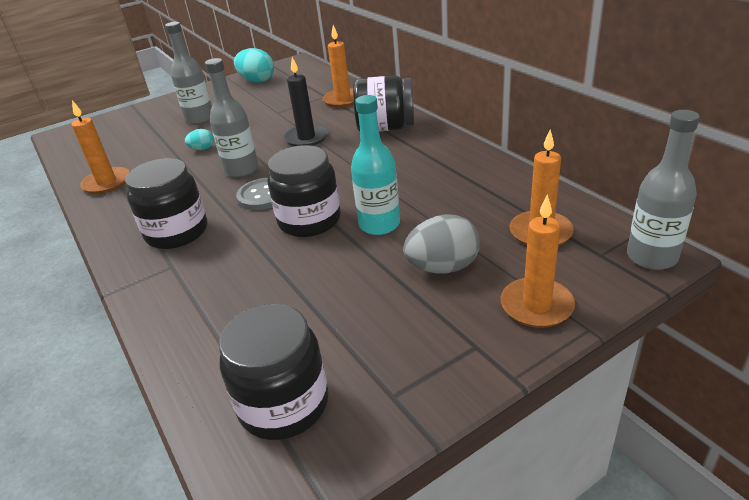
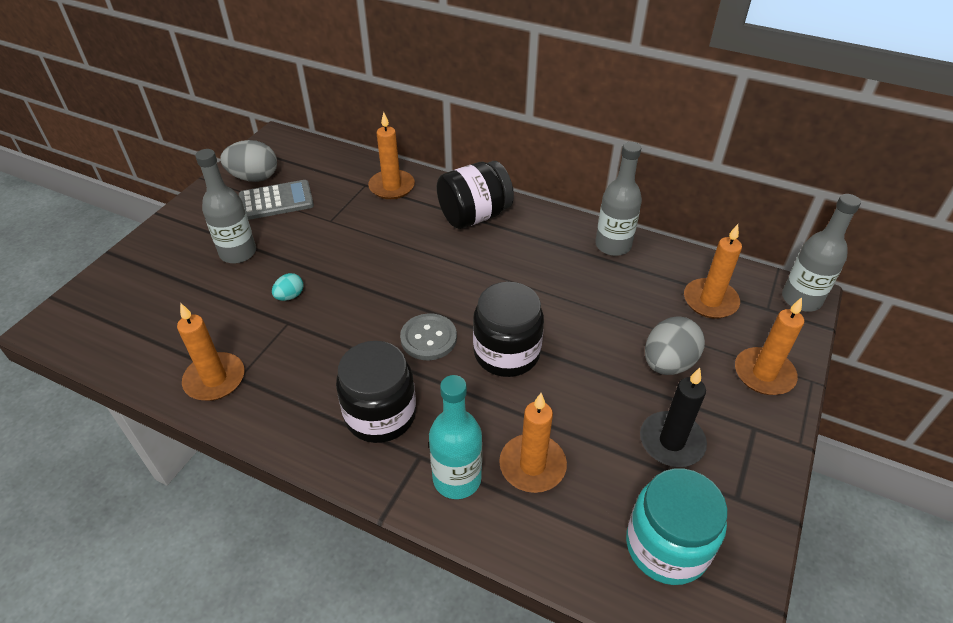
camera: 35 degrees left, 10 degrees up
grey bottle [205,58,259,178] -> grey bottle moved to [595,142,642,256]
black jar [219,304,329,440] -> turquoise jar [626,469,728,585]
turquoise egg [234,48,274,83] -> grey egg [220,140,277,182]
black candle [284,57,328,146] -> black candle moved to [640,368,707,467]
turquoise bottle [351,95,400,235] -> turquoise bottle moved to [429,375,482,499]
none -> grey calculator [239,180,314,220]
none -> orange candle [499,393,567,493]

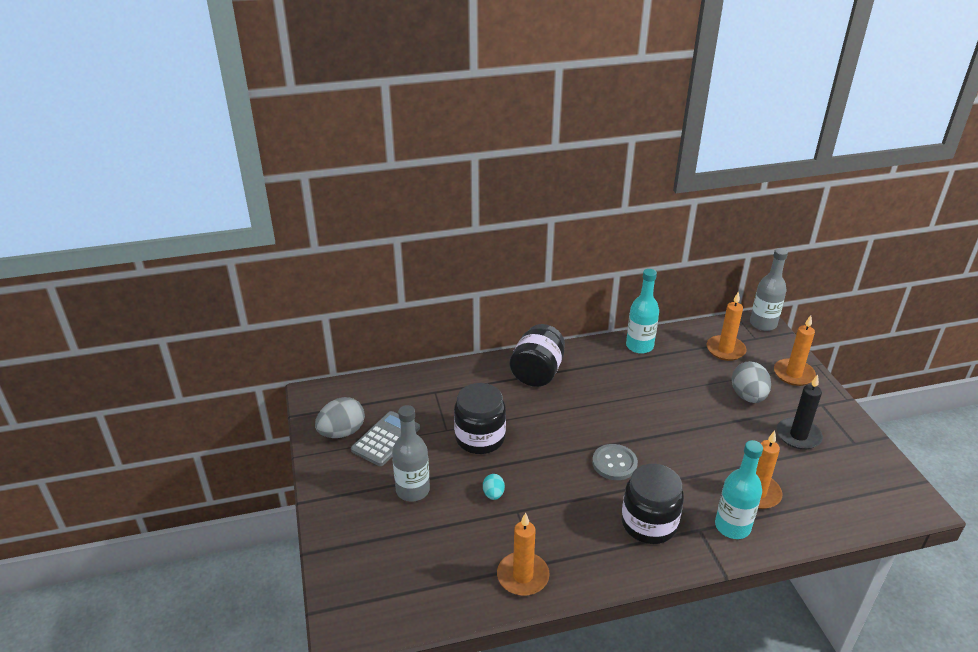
camera: 40 degrees left, 10 degrees down
orange candle [368,112,415,199] -> none
black jar [473,282,544,377] -> black jar moved to [454,383,506,454]
grey bottle [595,142,642,256] -> turquoise bottle [626,269,659,354]
turquoise jar [626,469,728,585] -> none

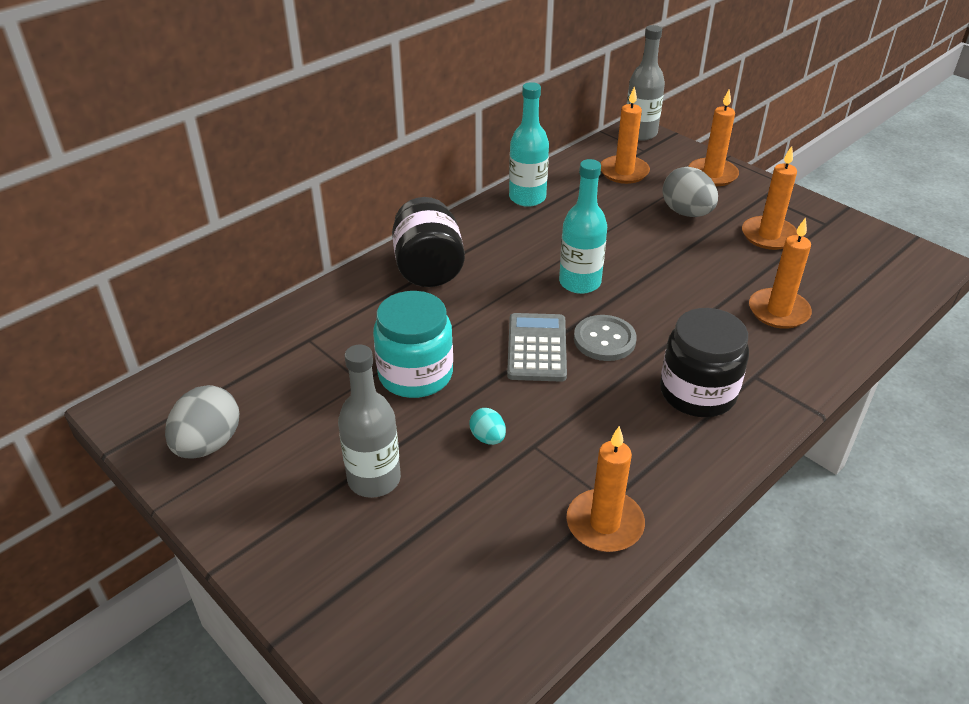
camera: 30 degrees left, 5 degrees up
grey calculator [351,411,420,466] -> grey calculator moved to [507,313,567,382]
black jar [454,383,506,454] -> turquoise jar [373,291,453,398]
turquoise bottle [715,440,763,539] -> turquoise bottle moved to [559,159,607,294]
black candle [777,374,823,450] -> orange candle [742,146,798,250]

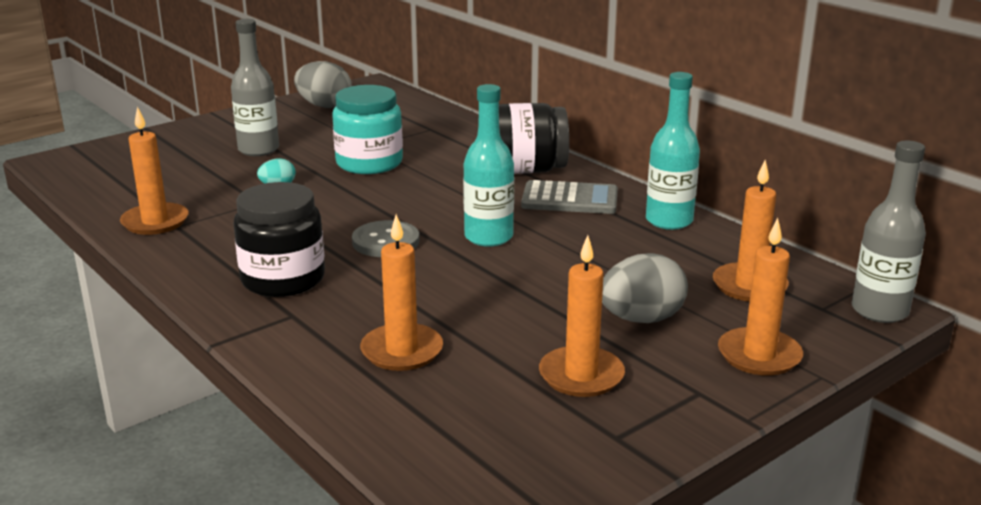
camera: 95 degrees right, 15 degrees down
grey calculator [507,313,567,382] -> grey calculator moved to [521,180,618,214]

